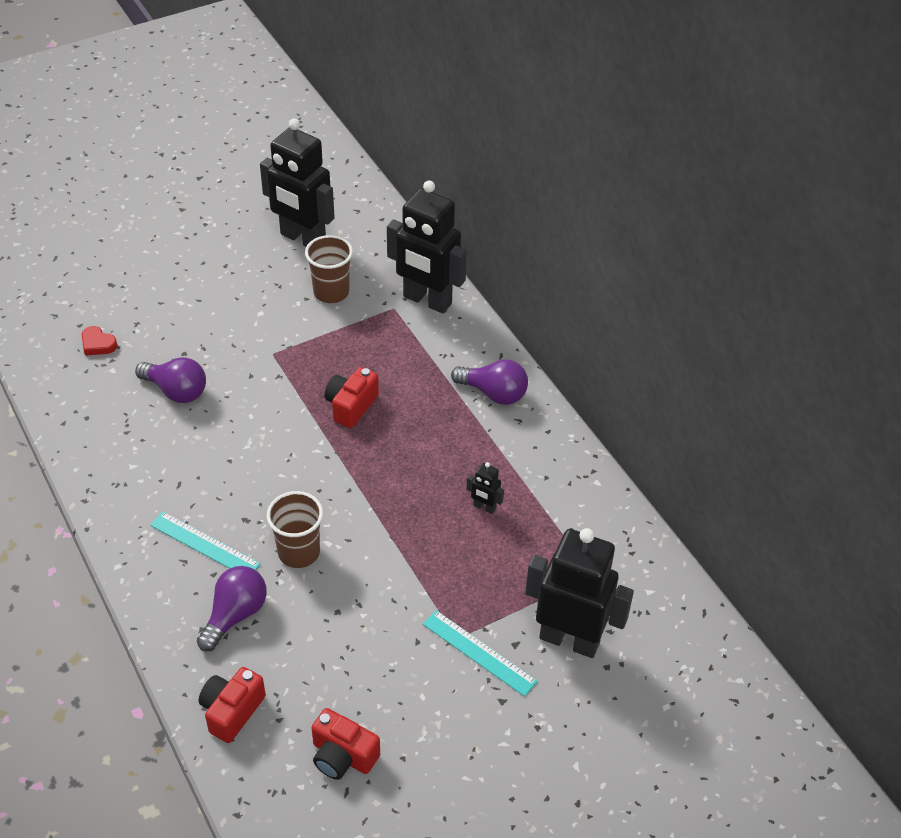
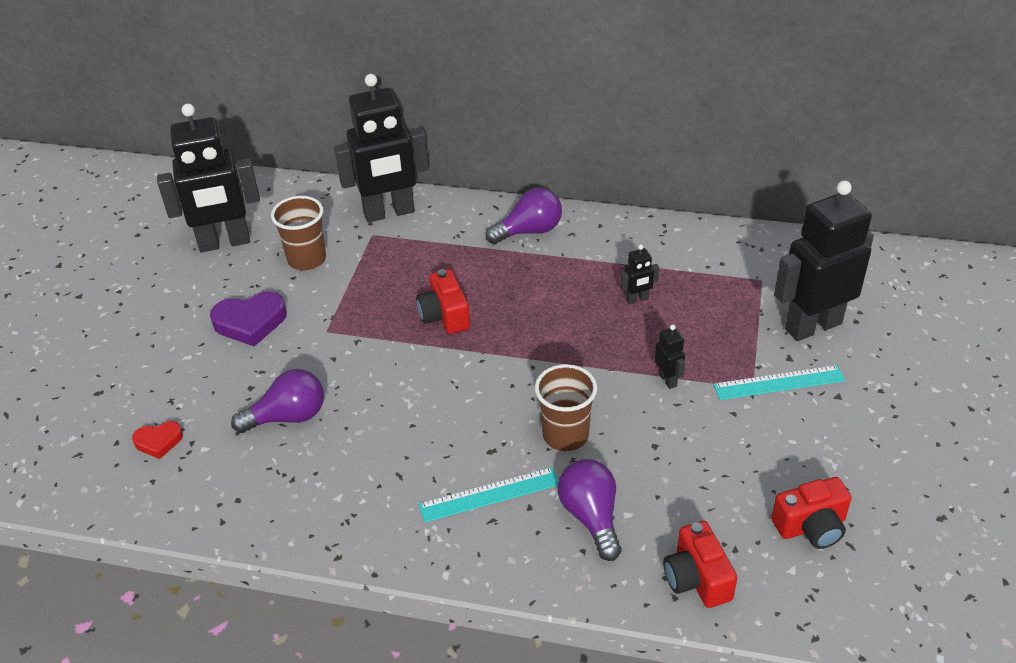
camera: 45 degrees left, 5 degrees down
none -> purple heart [210,291,287,346]
none -> black robot [655,325,685,389]

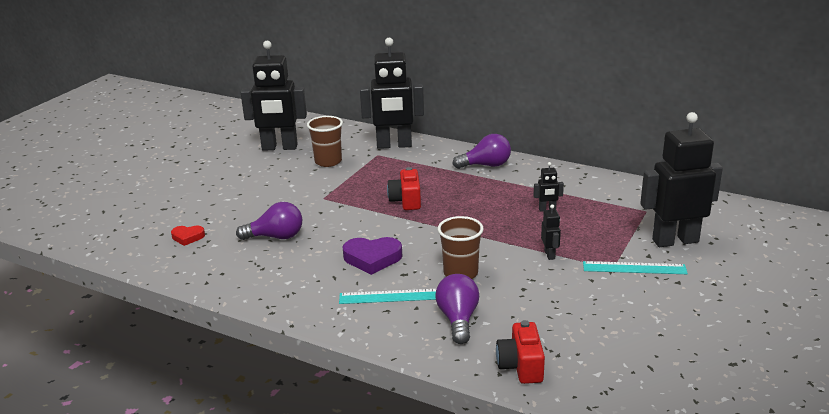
camera: 15 degrees right, 15 degrees down
purple heart [210,291,287,346] -> purple heart moved to [343,237,402,275]
red camera [771,477,852,549] -> none

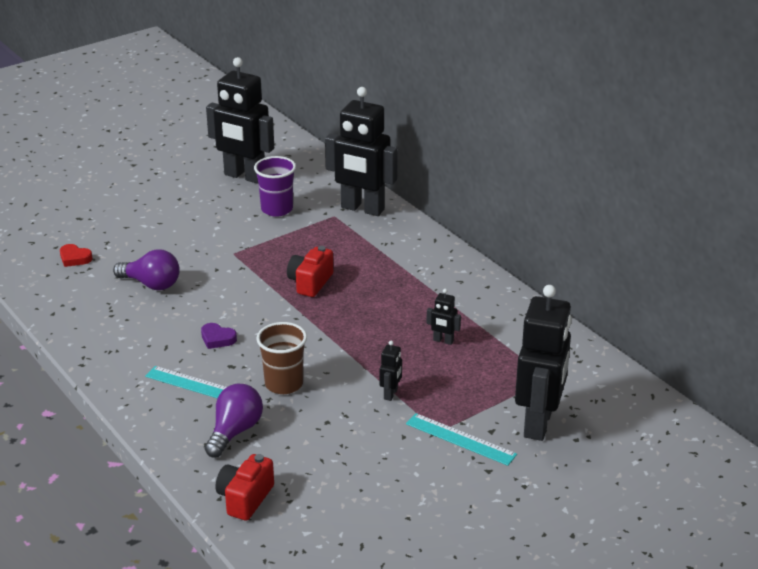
camera: 25 degrees right, 5 degrees up
brown cup [307,116,343,167] -> purple cup [254,156,296,217]
purple heart [343,237,402,275] -> purple heart [201,323,237,349], size x0.59
purple light bulb [453,134,511,169] -> none
black robot [640,112,723,247] -> black robot turned 90 degrees clockwise [515,285,572,441]

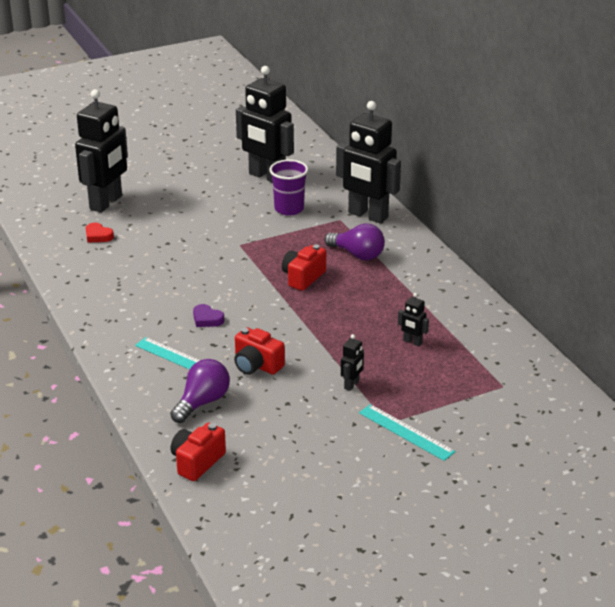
camera: 10 degrees right, 0 degrees up
purple light bulb [113,249,180,290] -> purple light bulb moved to [324,223,385,260]
brown cup [256,322,307,394] -> red camera [234,327,285,375]
black robot [515,285,572,441] -> black robot moved to [75,89,128,213]

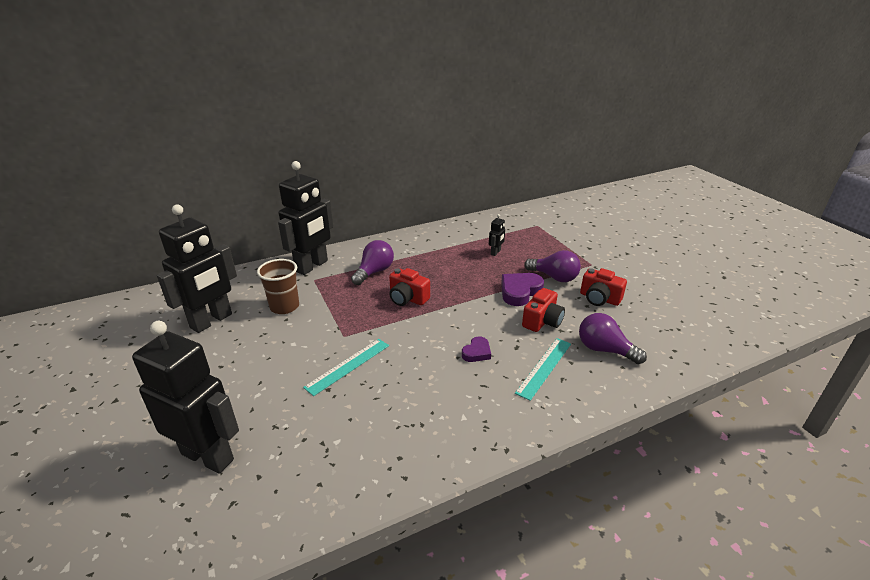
camera: 90 degrees left, 0 degrees up
red heart [86,223,114,243] -> none
red camera [171,423,226,481] -> red camera moved to [580,268,627,306]
purple cup [269,159,308,216] -> brown cup [257,259,299,314]
black robot [341,334,364,391] -> purple light bulb [524,250,581,282]
turquoise ruler [359,404,456,461] -> turquoise ruler moved to [303,339,389,396]
none -> purple heart [501,273,544,306]

